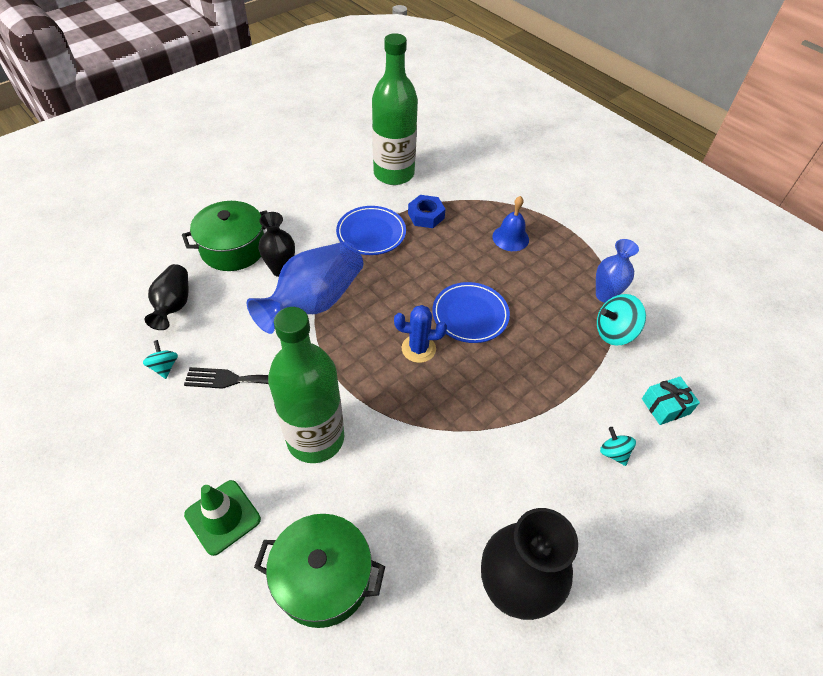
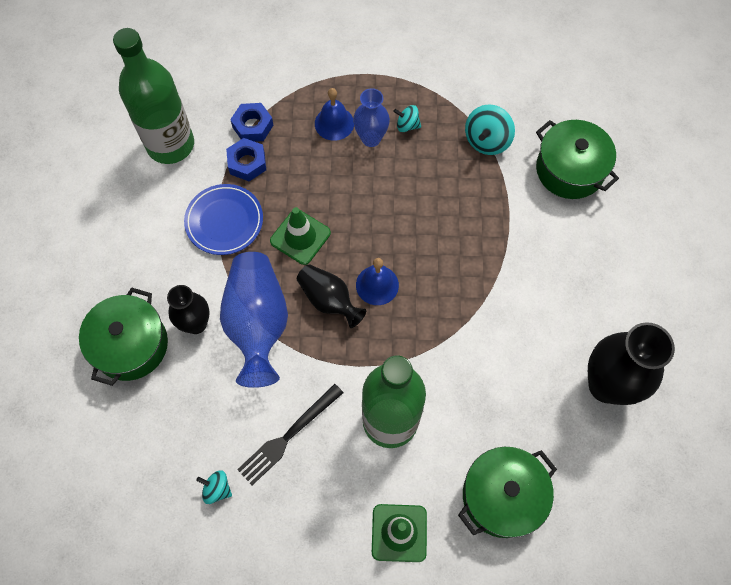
camera: 45 degrees left, 15 degrees up
black vase [145,264,188,330] -> black vase moved to [297,264,366,328]
blue cactus [394,305,447,363] -> blue bell [356,258,399,305]
blue plate [433,282,510,343] -> none
blue vase [596,239,639,303] -> blue vase moved to [353,88,390,147]
turquoise spinning top [600,427,636,466] -> turquoise spinning top moved to [393,105,421,132]
turquoise gift [642,377,700,425] -> green pot [536,120,619,199]
none -> blue nut [230,103,273,142]
none -> green traffic cone [270,207,331,265]

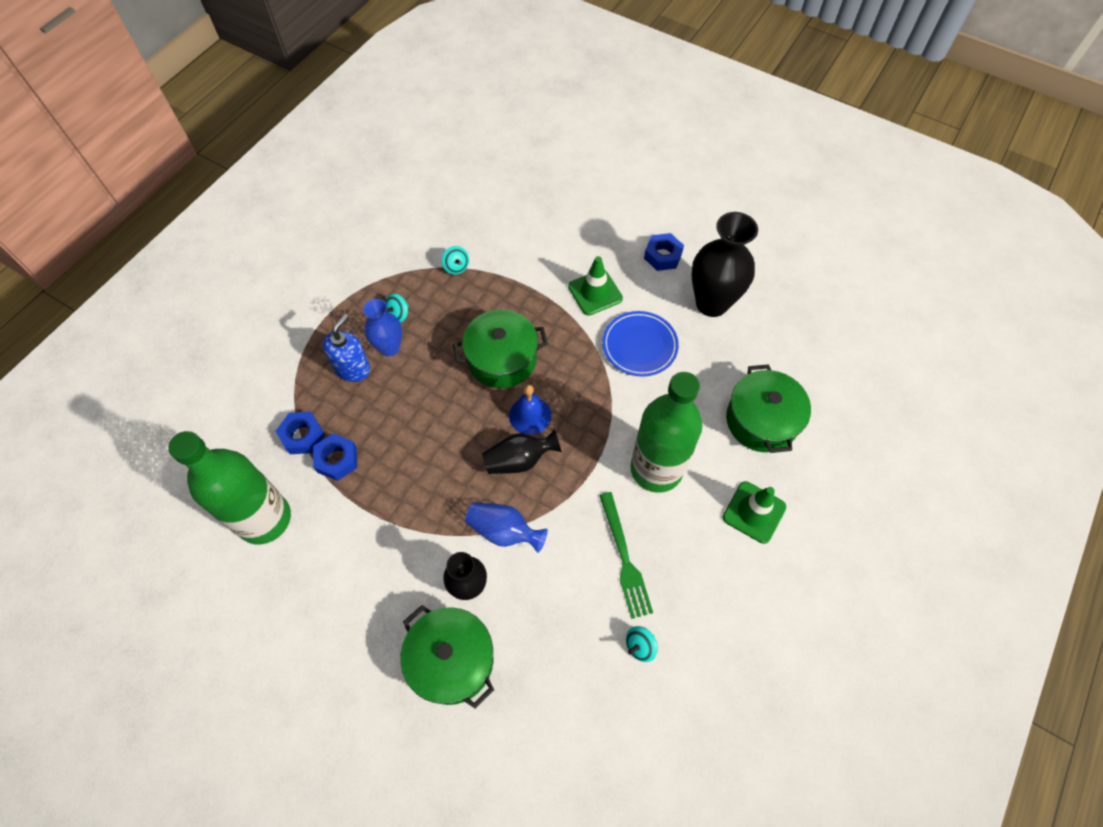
camera: 60 degrees left, 5 degrees down
blue plate [184,184,263,255] -> blue plate moved to [602,311,679,377]
blue vase [220,252,288,388] -> blue vase [465,502,548,553], size x0.59
black fork [237,384,343,485] -> green fork [599,492,653,619]
green traffic cone [270,207,331,265] -> green traffic cone moved to [568,256,623,315]
blue bell [315,88,354,141] -> blue soap dispenser [323,314,370,382]
turquoise spinning top [465,104,515,155] -> turquoise spinning top [442,246,469,275], size x0.59
green pot [536,120,619,199] -> green pot moved to [453,310,548,388]
none -> blue nut [644,233,684,271]

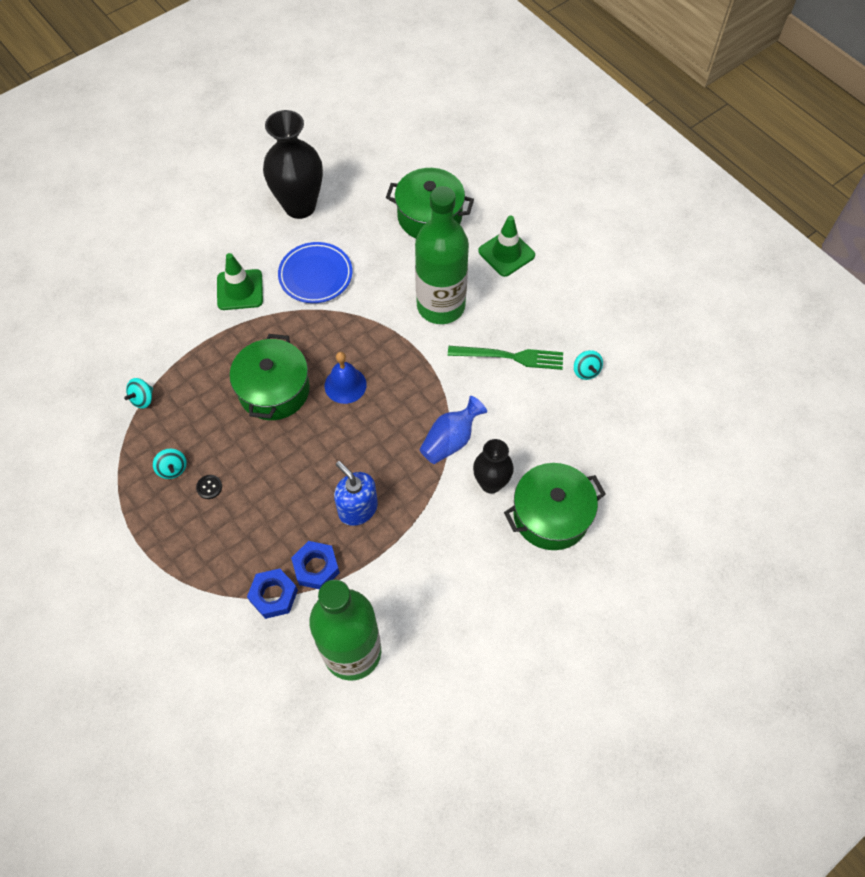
camera: 70 degrees left, 0 degrees up
blue soap dispenser [323,314,370,382] -> blue soap dispenser moved to [334,461,378,526]
blue vase [363,299,402,357] -> black button [196,475,222,499]
turquoise spinning top [442,246,469,275] -> turquoise spinning top turned 135 degrees clockwise [124,378,153,409]
black vase [482,429,562,474] -> none
blue nut [644,233,684,271] -> none

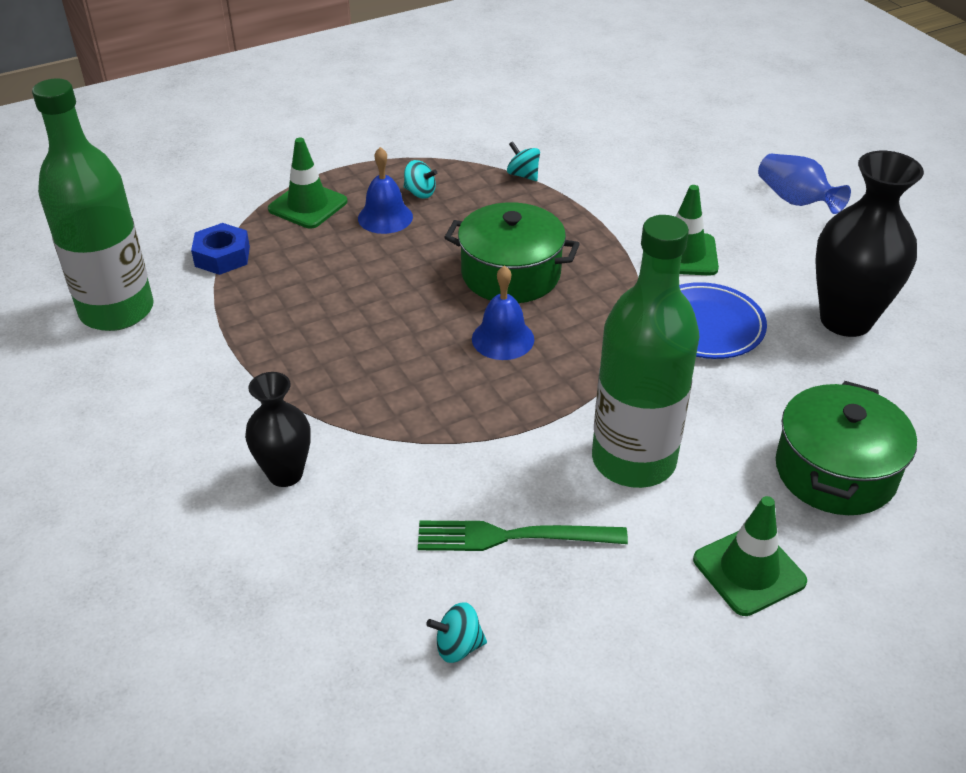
camera: 100 degrees right, 20 degrees down
turquoise spinning top [153,449,187,479] -> turquoise spinning top turned 135 degrees counterclockwise [403,160,437,199]
black button [196,475,222,499] -> blue bell [358,147,413,234]
blue nut [291,541,340,589] -> none
blue soap dispenser [334,461,378,526] -> none
blue vase [419,396,487,464] -> blue vase moved to [758,154,851,214]
green fork [448,346,563,370] -> green fork turned 75 degrees clockwise [418,521,628,551]
green pot [504,463,606,550] -> none
none -> green traffic cone [268,138,347,229]

